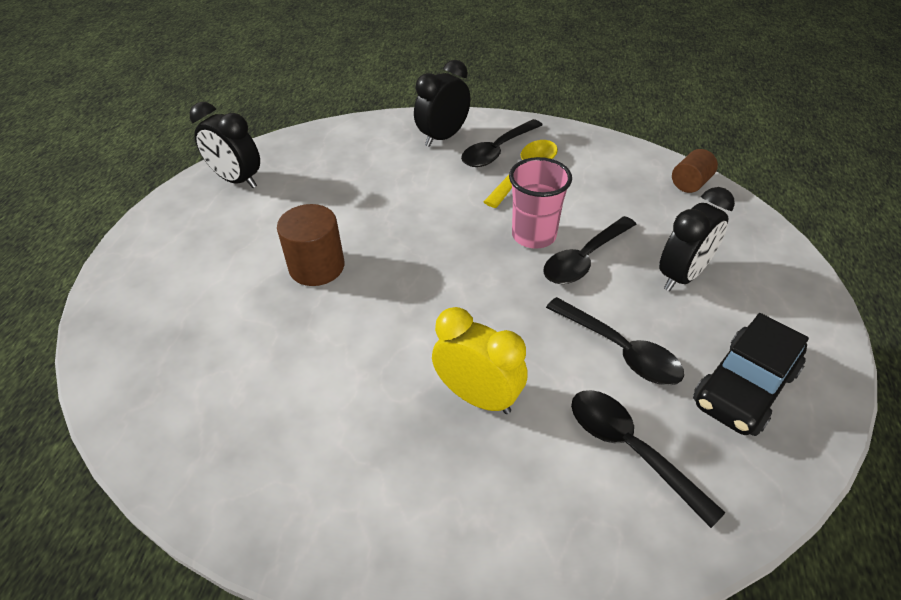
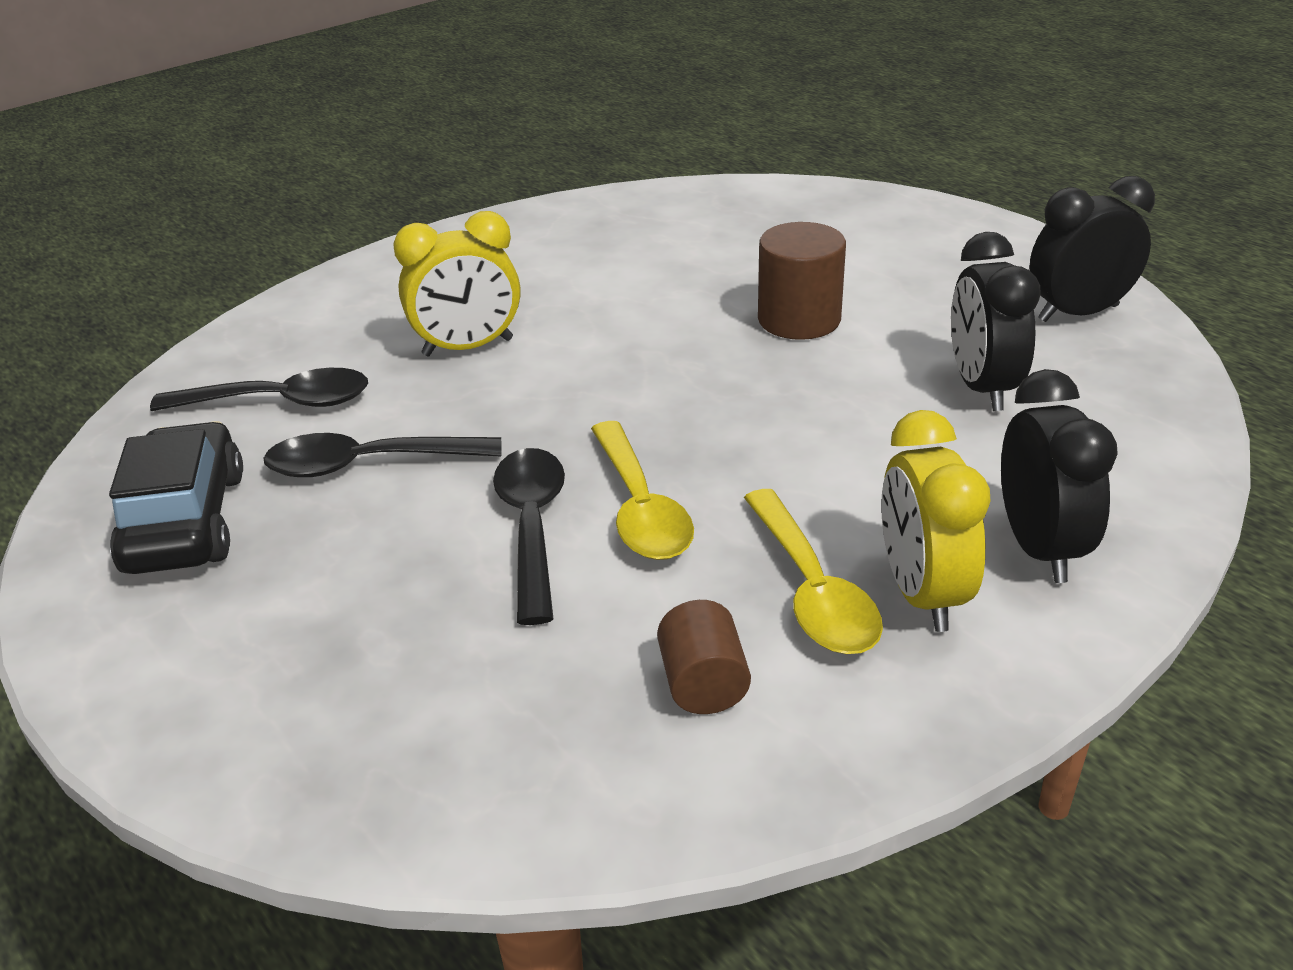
camera: 130 degrees right, 10 degrees down
black spoon [461,119,543,167] -> yellow clock [881,410,990,632]
pink cup [509,157,572,249] -> yellow spoon [591,421,694,560]
black clock [659,187,735,291] -> black clock moved to [951,232,1040,411]
brown cylinder [672,149,718,193] -> brown cylinder moved to [657,600,751,714]

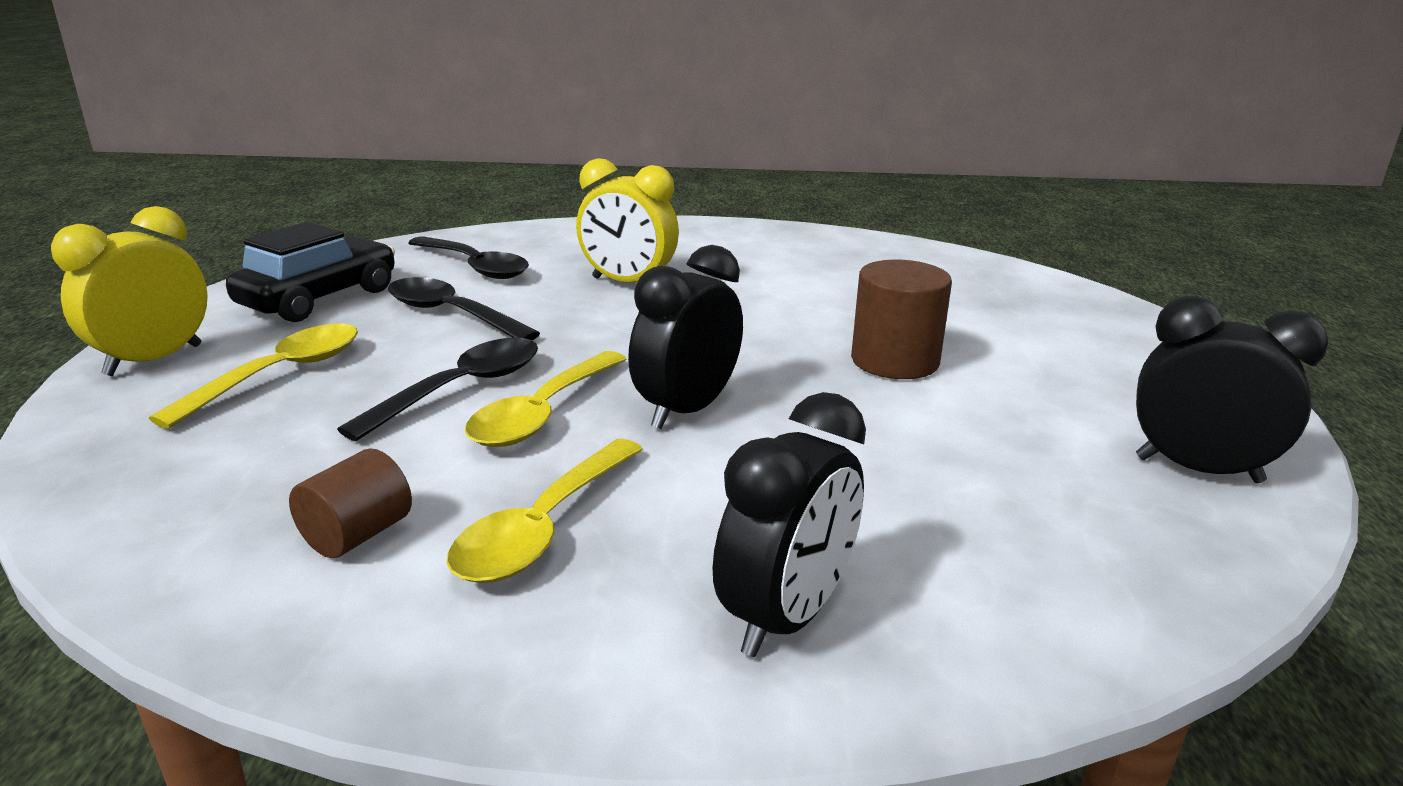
camera: 40 degrees right, 10 degrees down
yellow clock [881,410,990,632] -> yellow clock moved to [51,206,208,376]
black clock [951,232,1040,411] -> black clock moved to [628,245,743,429]
none -> yellow spoon [149,323,358,429]

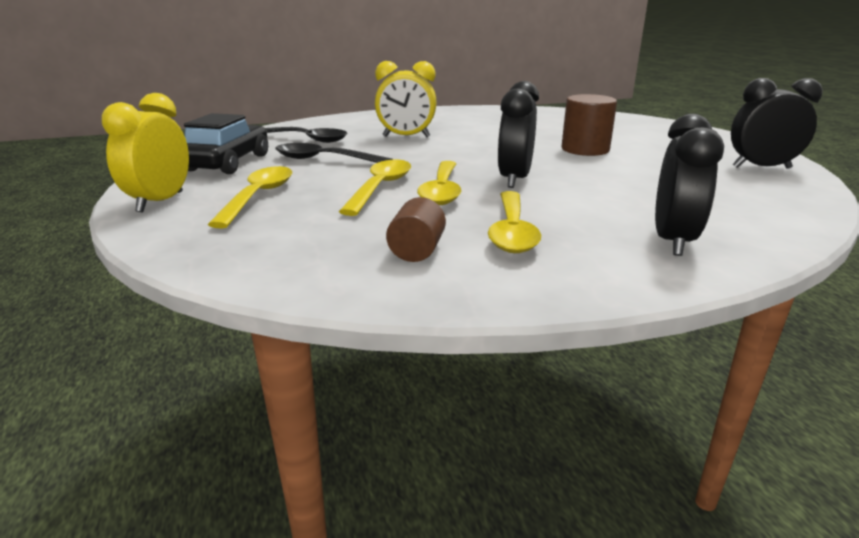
camera: 20 degrees left, 0 degrees up
black spoon [337,338,538,441] -> yellow spoon [339,160,411,216]

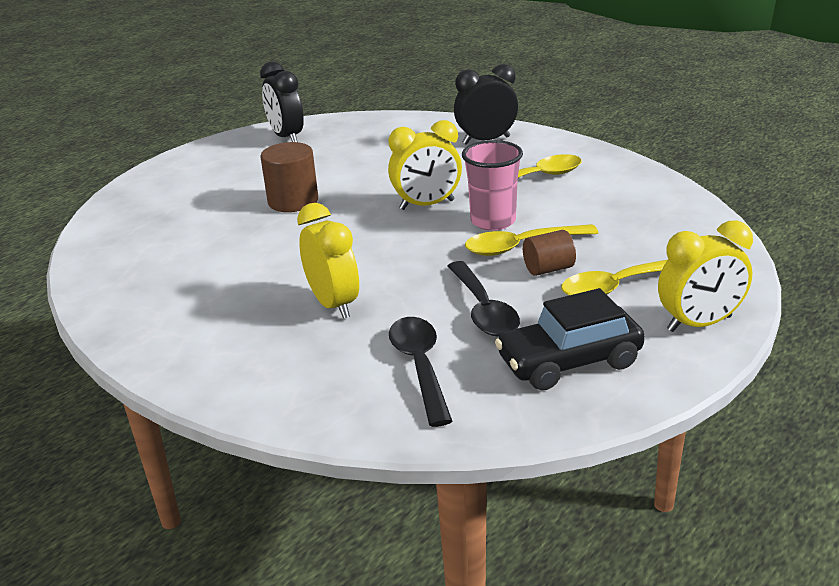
camera: 120 degrees left, 5 degrees up
brown cylinder [386,197,446,262] -> brown cylinder moved to [523,230,576,276]
yellow spoon [417,161,461,205] -> pink cup [462,140,523,231]
black clock [497,81,539,188] -> yellow clock [388,120,462,210]

